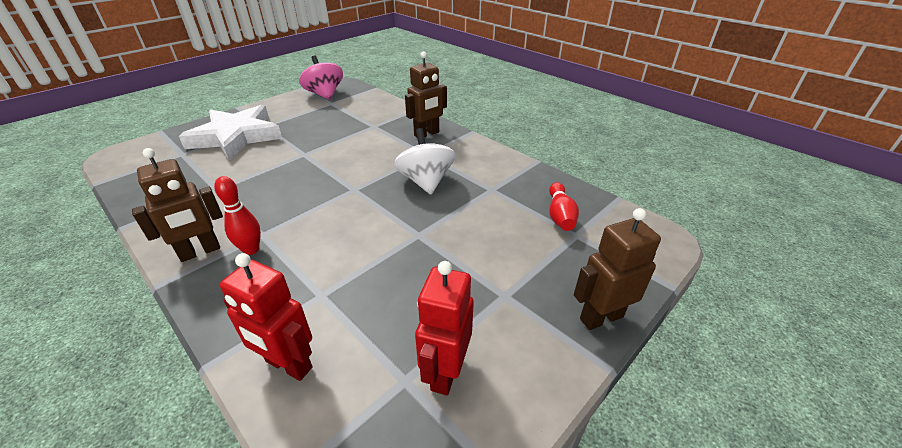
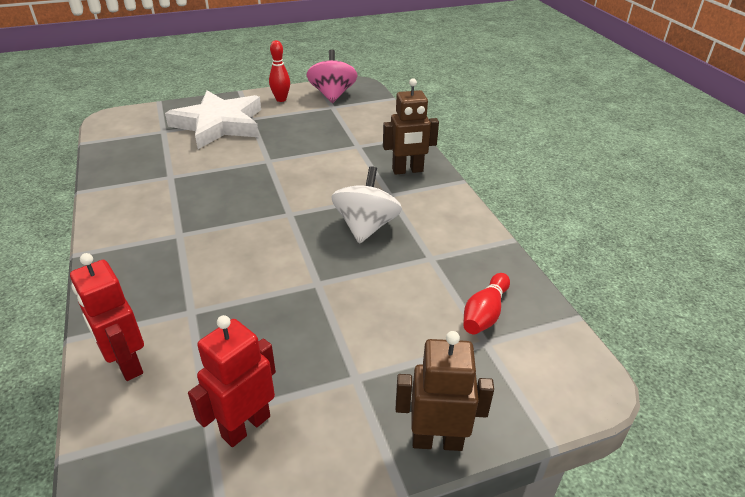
camera: 25 degrees right, 0 degrees up
brown robot [132,148,223,262] -> none
red bowling pin [214,176,261,255] -> red bowling pin moved to [269,40,290,102]

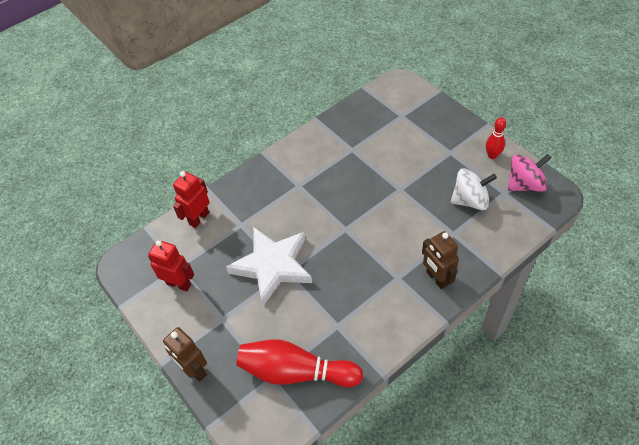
camera: 75 degrees right, 15 degrees up
white star [165,90,261,149] -> white star moved to [226,227,312,306]
white spinning top [331,166,402,244] -> white spinning top moved to [451,168,497,210]
brown robot [396,331,494,451] -> brown robot turned 150 degrees clockwise [163,327,207,382]
red bowling pin [463,273,510,334] -> red bowling pin [236,339,363,387], size x1.92

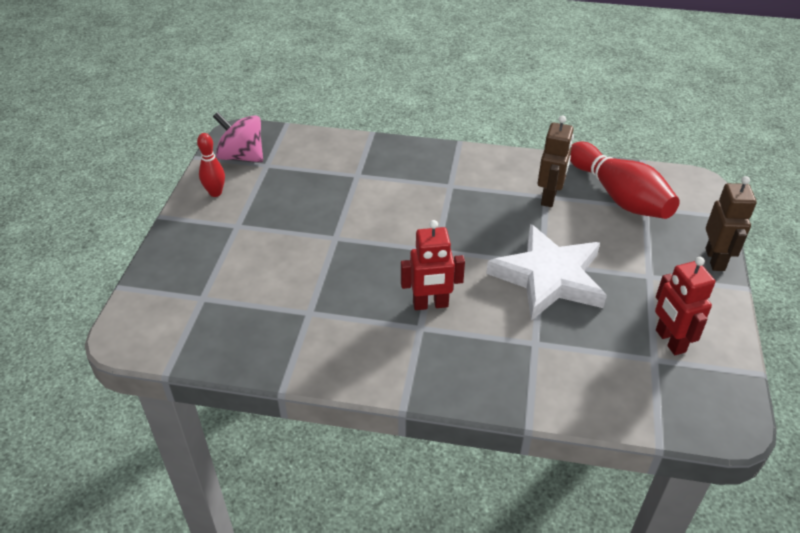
camera: 135 degrees left, 10 degrees down
red robot [173,171,210,228] -> red robot moved to [401,220,465,310]
brown robot [422,231,459,289] -> brown robot moved to [538,115,574,207]
white spinning top [451,168,497,210] -> none

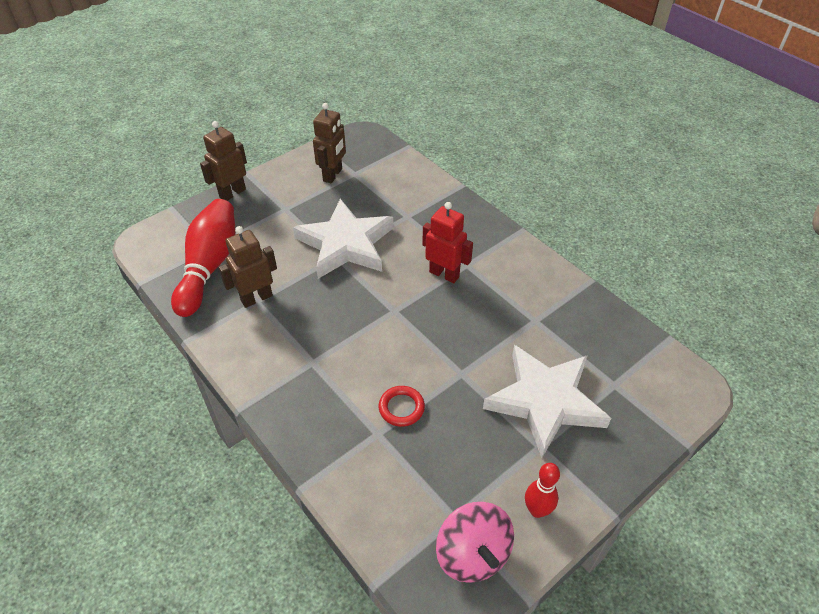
camera: 140 degrees left, 5 degrees up
red robot [655,257,715,355] -> brown robot [313,103,346,183]
none -> red ring [379,386,425,427]
none -> white star [483,345,611,458]

